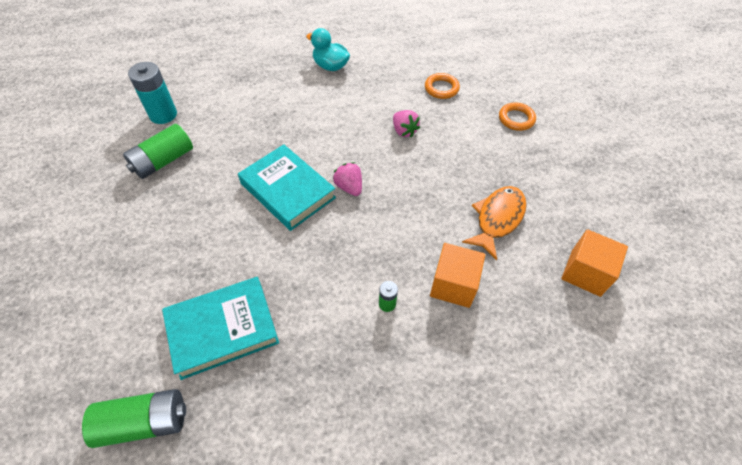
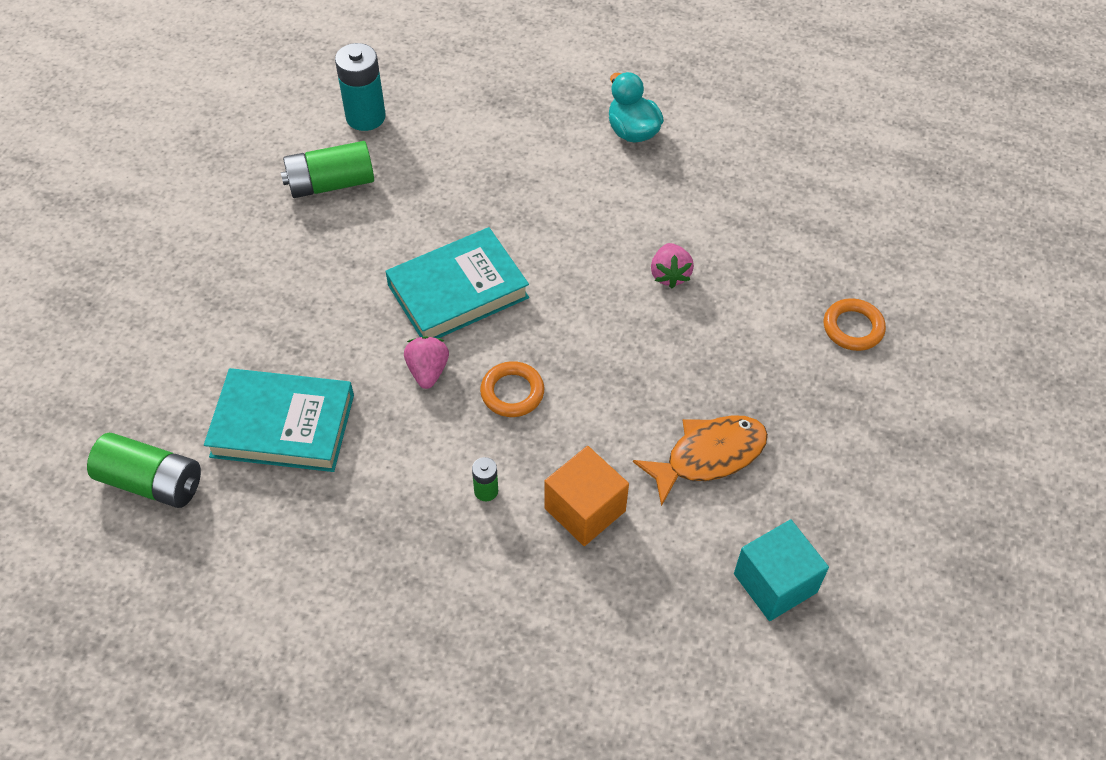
camera: 30 degrees right, 0 degrees up
turquoise book [238,144,336,231] -> turquoise book turned 75 degrees clockwise [385,227,529,338]
pink strawberry [333,162,362,196] -> pink strawberry moved to [404,336,449,389]
orange ring [425,73,460,99] -> orange ring moved to [480,361,544,417]
orange cube [561,229,628,297] -> turquoise cube [734,520,829,621]

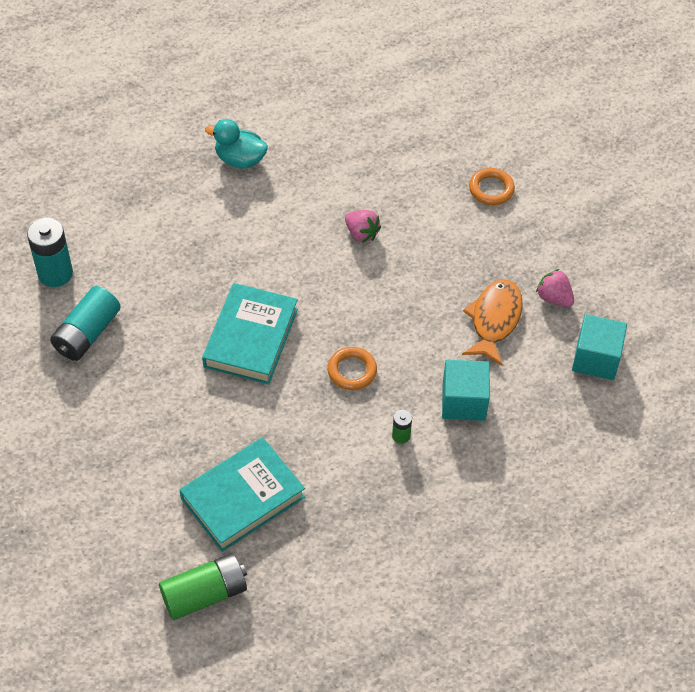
camera: 45 degrees left, 0 degrees up
green battery [281,141,374,198] -> turquoise battery [50,286,121,361]
pink strawberry [404,336,449,389] -> pink strawberry moved to [536,269,574,307]
orange cube [544,446,629,546] -> turquoise cube [442,360,490,421]

